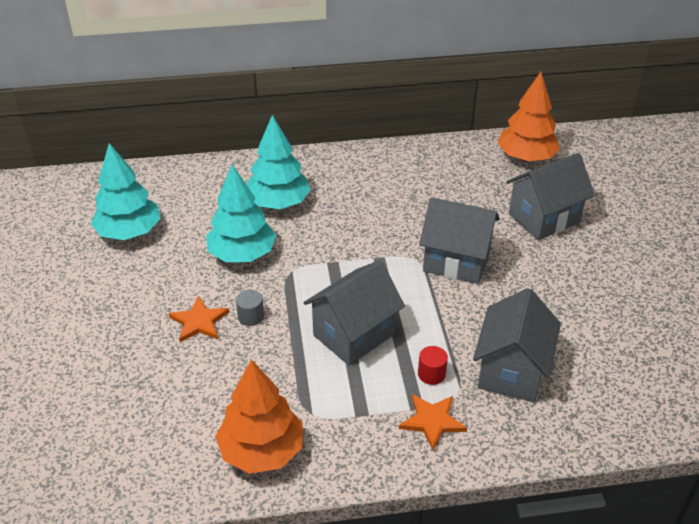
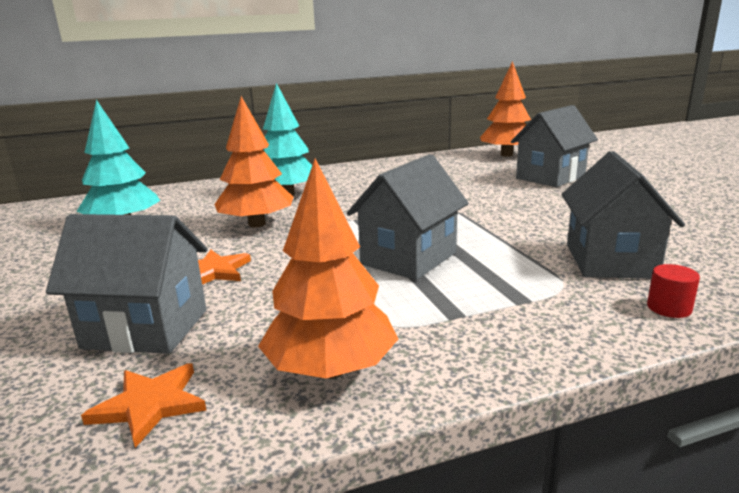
camera: 10 degrees left, 20 degrees down
turquoise tree [206,164,276,262] -> orange tree [214,96,293,228]
grey cylinder [236,290,264,326] -> none
orange star [399,394,467,451] -> orange star moved to [81,363,206,448]
red cylinder [418,346,448,385] -> red cylinder moved to [647,264,700,318]
grey house [419,197,500,284] -> grey house moved to [46,214,208,354]

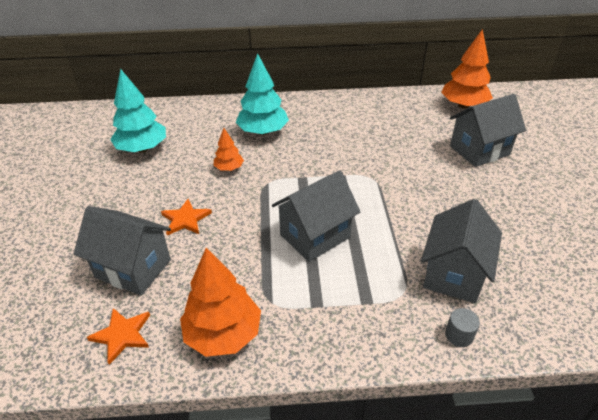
camera: 15 degrees right, 20 degrees up
orange tree [214,96,293,228] -> orange tree [214,128,244,171], size x0.53
red cylinder [647,264,700,318] -> grey cylinder [445,308,480,347]

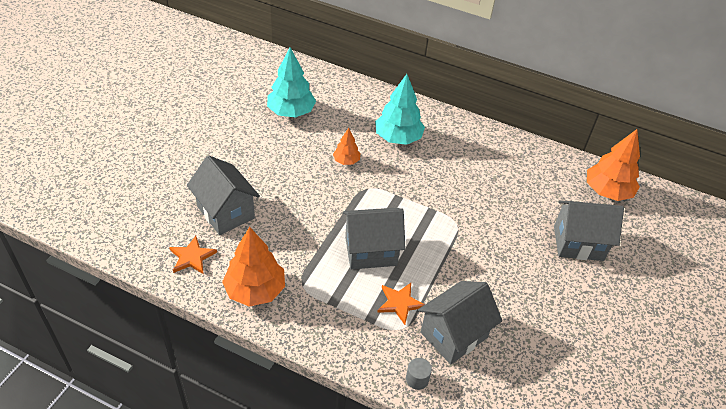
camera: 25 degrees right, 5 degrees up
orange star [161,199,212,235] -> orange star moved to [377,283,425,325]

